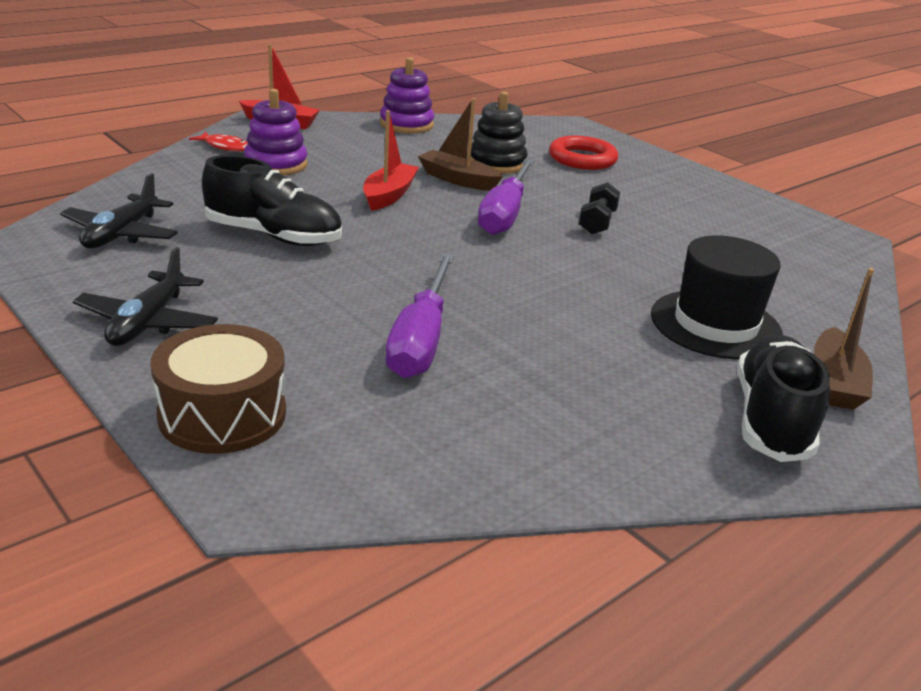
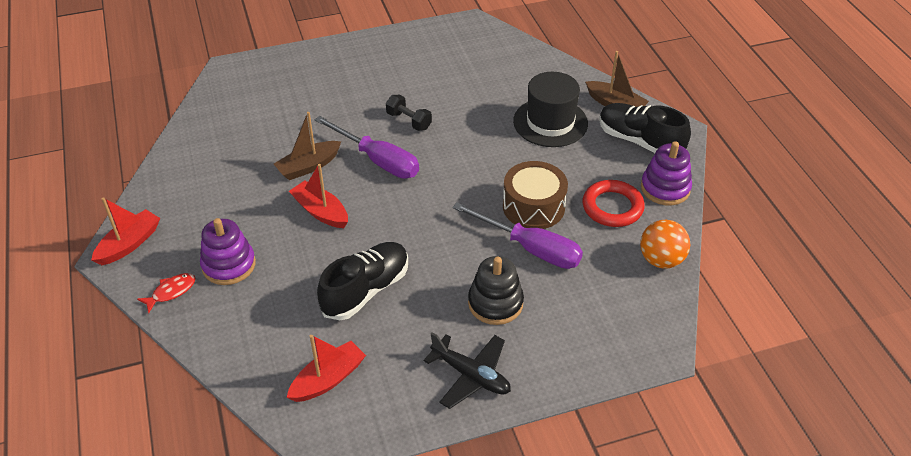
camera: 65 degrees left, 15 degrees up
black plane [60,173,178,248] -> red boat [287,335,366,402]
brown drum [150,324,286,454] -> brown drum moved to [503,161,568,229]
purple stacking toy [380,57,434,133] -> purple stacking toy moved to [641,142,692,205]
black stacking toy [471,91,528,174] -> black stacking toy moved to [468,256,524,325]
red ring [549,136,618,170] -> red ring moved to [582,180,645,227]
none -> orange ball [640,220,690,269]

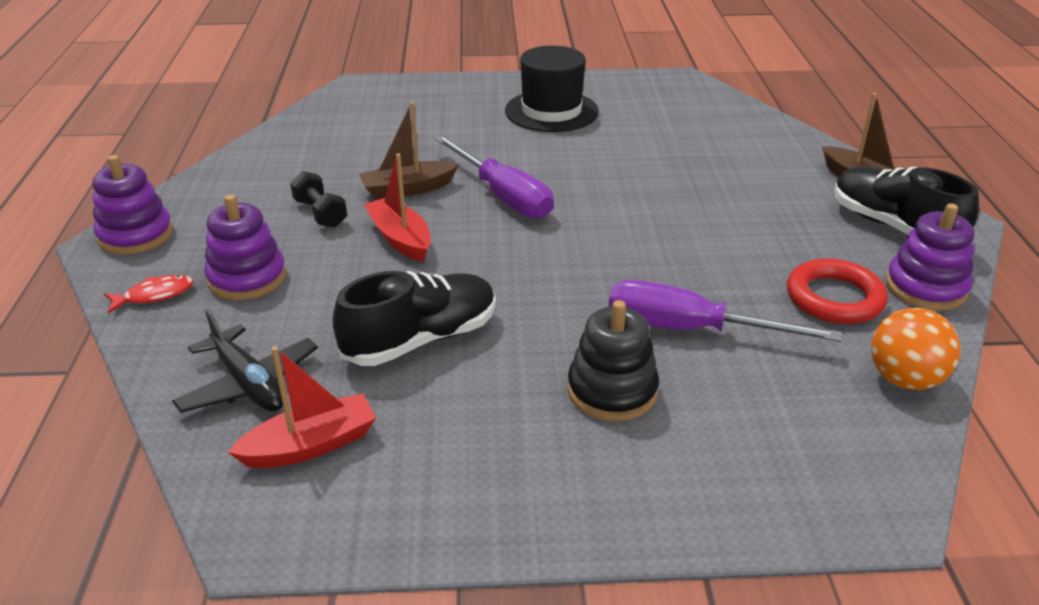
camera: 15 degrees right, 10 degrees down
red boat [91,197,160,265] -> purple stacking toy [92,155,173,255]
black dumbbell [386,95,432,131] -> black dumbbell moved to [290,171,347,228]
black plane [423,332,511,409] -> black plane moved to [172,309,318,413]
purple screwdriver [453,203,583,269] -> purple screwdriver turned 150 degrees clockwise [609,280,842,342]
brown drum [503,161,568,229] -> none
black hat [513,72,588,147] -> black hat moved to [505,46,599,132]

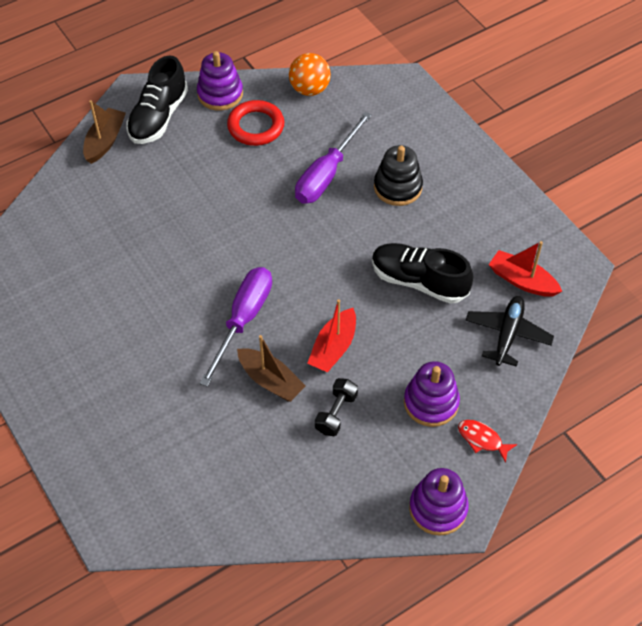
camera: 120 degrees left, 20 degrees up
black hat [505,46,599,132] -> none
purple screwdriver [609,280,842,342] -> purple screwdriver turned 45 degrees clockwise [295,112,372,204]

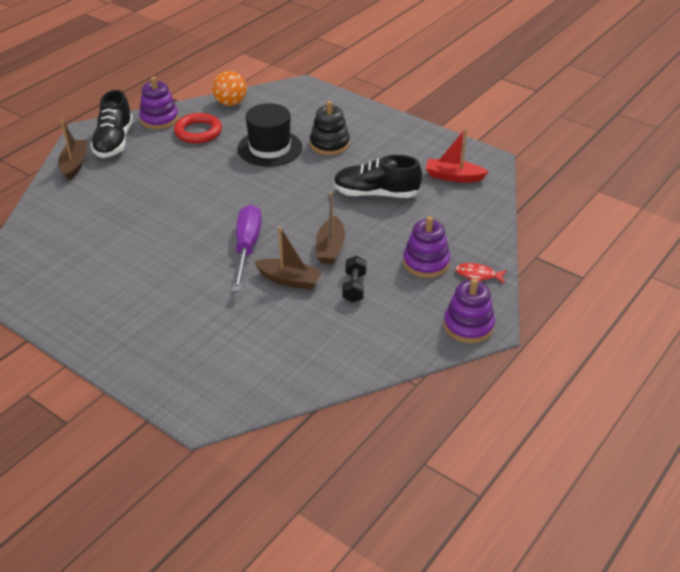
camera: 20 degrees left, 15 degrees down
purple screwdriver [295,112,372,204] -> black hat [237,103,302,167]
red boat [307,299,356,372] -> brown boat [316,192,345,264]
black plane [465,296,554,367] -> none

